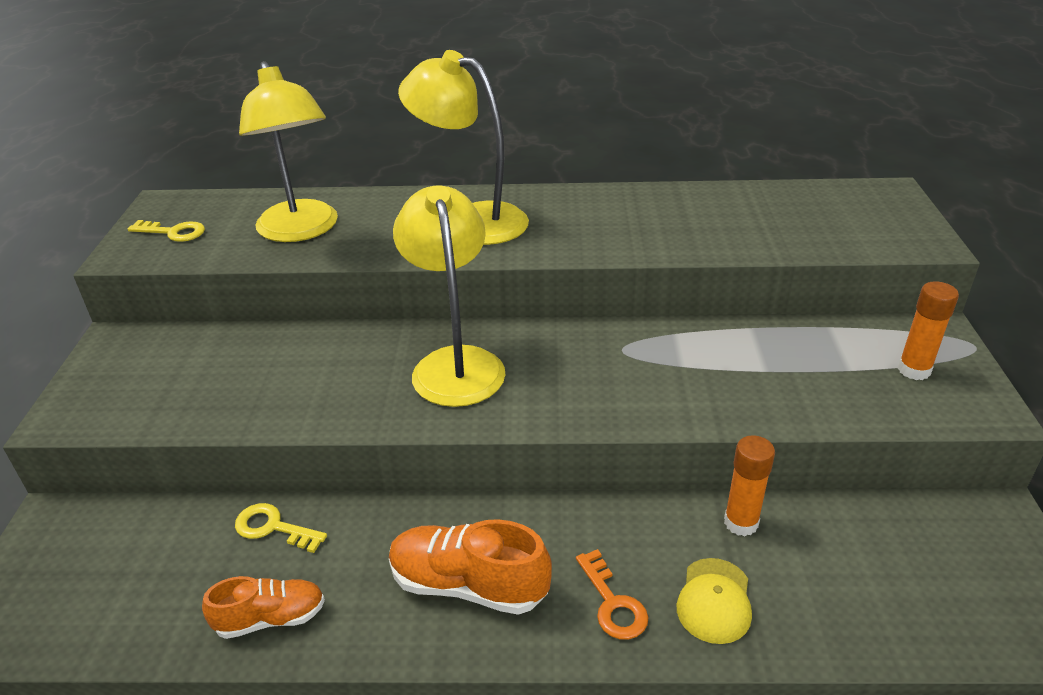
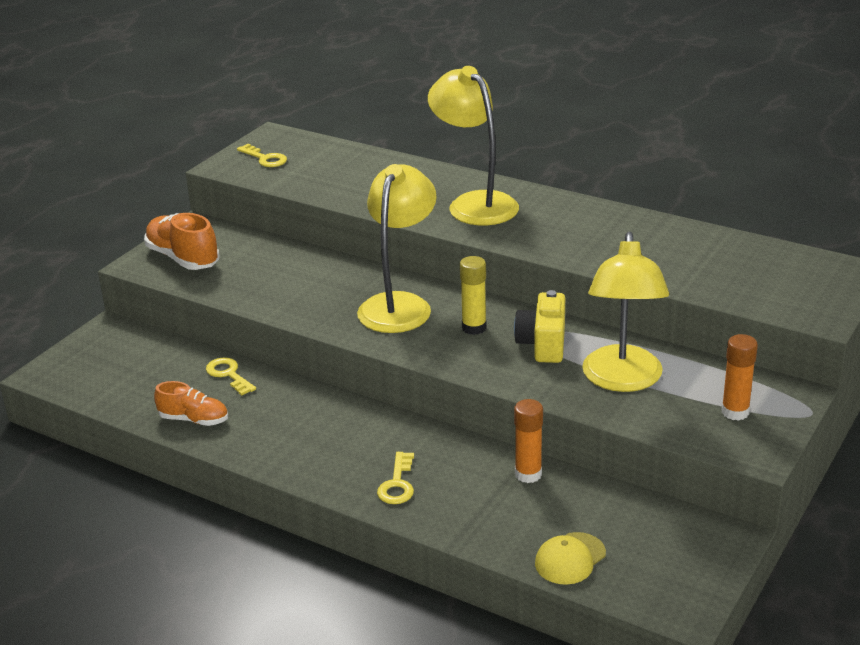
camera: 30 degrees right, 5 degrees down
yellow lamp [239,61,338,242] -> yellow lamp moved to [582,231,669,392]
orange shoe [389,519,552,615] -> orange shoe moved to [144,213,219,270]
orange key [576,549,648,640] -> yellow key [377,452,414,504]
yellow cap [677,558,752,644] -> yellow cap moved to [535,532,606,585]
none -> yellow glue stick [460,256,487,335]
none -> yellow camera [514,290,565,363]

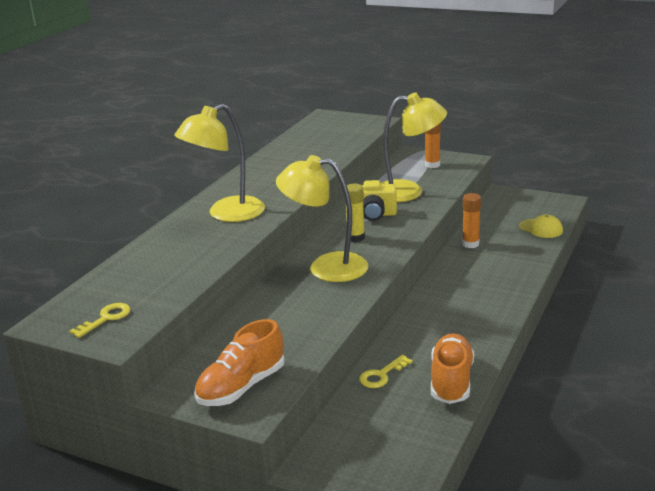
camera: 95 degrees left, 5 degrees down
orange shoe [154,381,228,426] -> orange shoe [431,333,474,404], size x1.55
yellow key [377,452,414,504] -> none

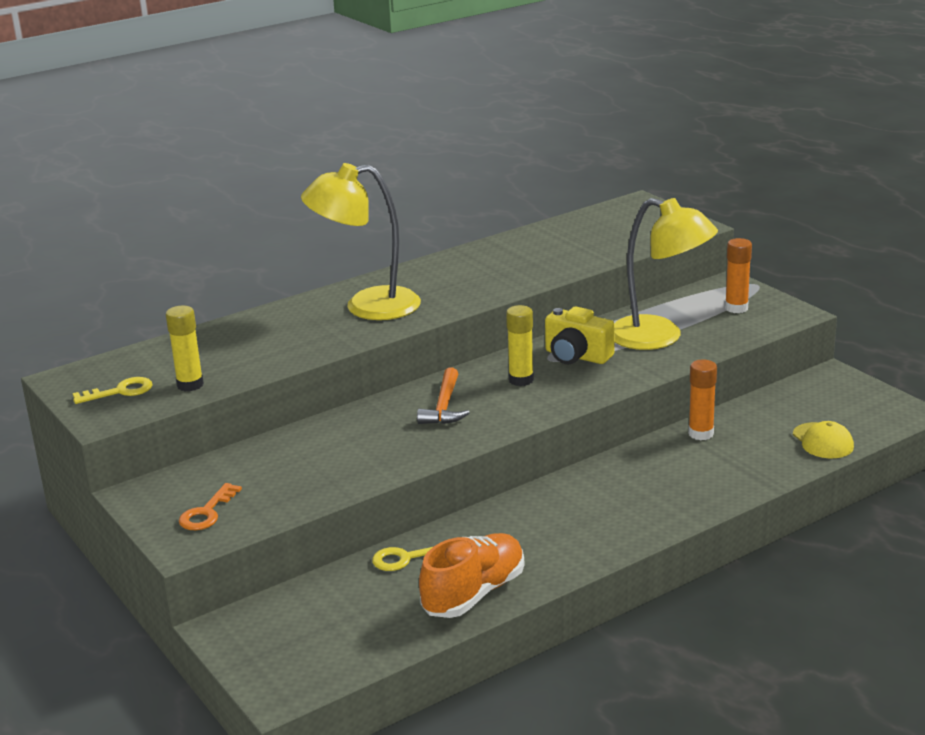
camera: 30 degrees right, 0 degrees up
orange shoe [194,319,284,406] -> orange key [179,483,242,530]
yellow lamp [276,155,368,282] -> orange hammer [417,368,470,424]
none -> yellow glue stick [166,306,204,392]

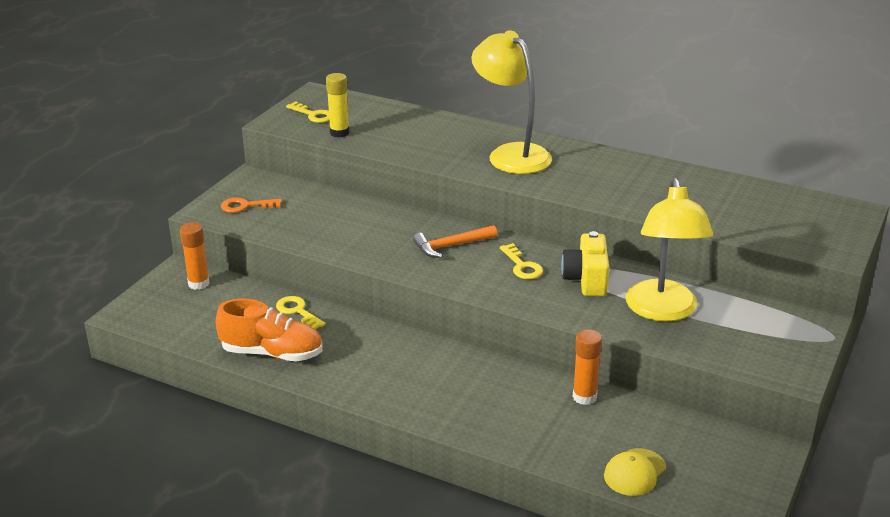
camera: 60 degrees right, 5 degrees up
yellow glue stick [506,305,534,386] -> yellow key [500,243,543,279]
orange glue stick [725,238,752,313] -> orange glue stick moved to [180,223,210,290]

